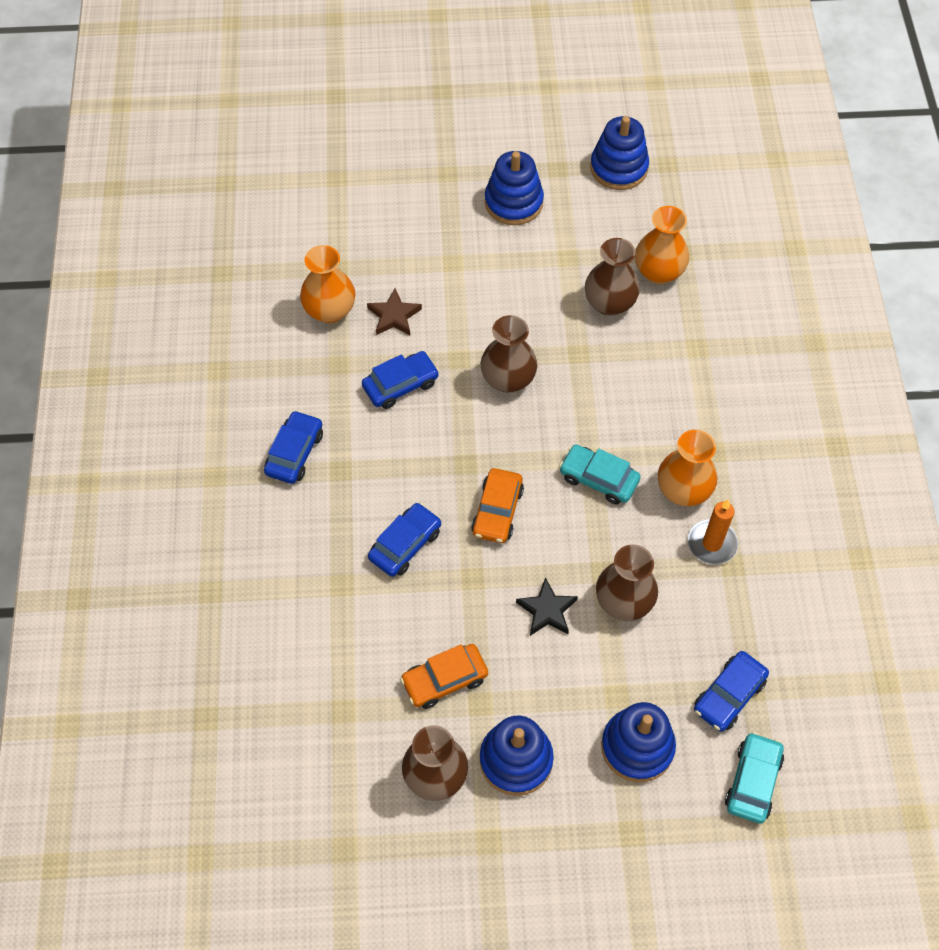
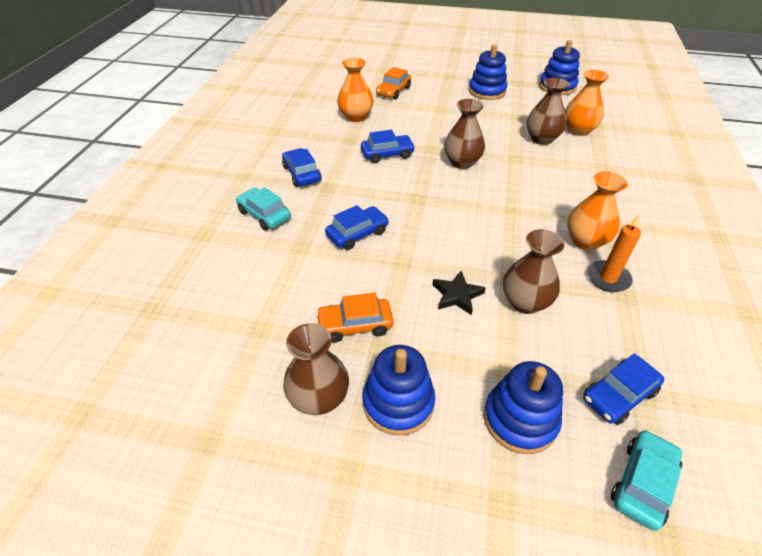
camera: 15 degrees right, 15 degrees down
blue car [264,410,323,484] -> blue car turned 60 degrees counterclockwise [282,148,322,187]
brown star [367,288,422,335] -> none
orange car [471,468,524,543] -> orange car moved to [376,67,411,99]
turquoise car [559,444,641,505] -> turquoise car moved to [236,187,291,230]

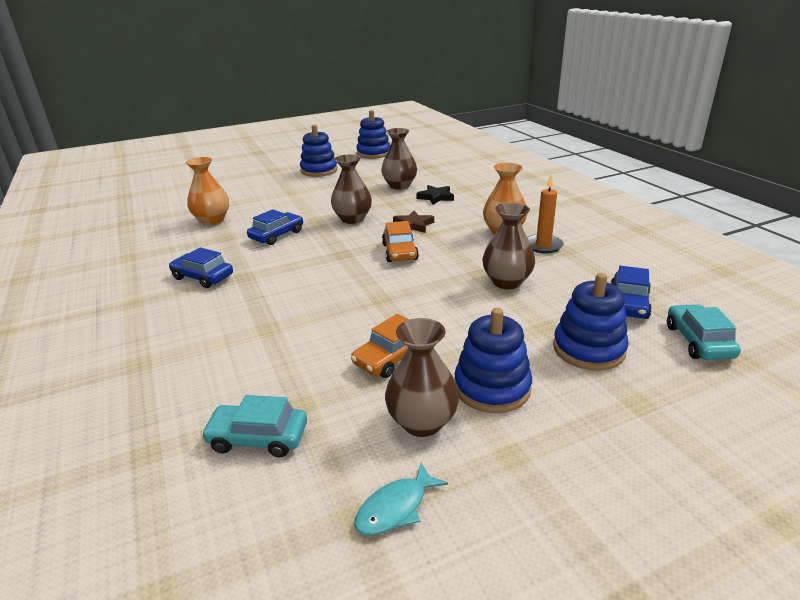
camera: 35 degrees left, 15 degrees down
turquoise car [236,187,291,230] -> turquoise car moved to [201,395,307,457]
blue car [325,205,389,250] -> none
orange car [376,67,411,99] -> orange car moved to [382,221,419,262]
black star [432,271,486,315] -> black star moved to [416,185,454,205]
orange vase [565,70,609,136] -> none
none -> turquoise fish [354,462,448,535]
none -> brown star [393,211,434,233]

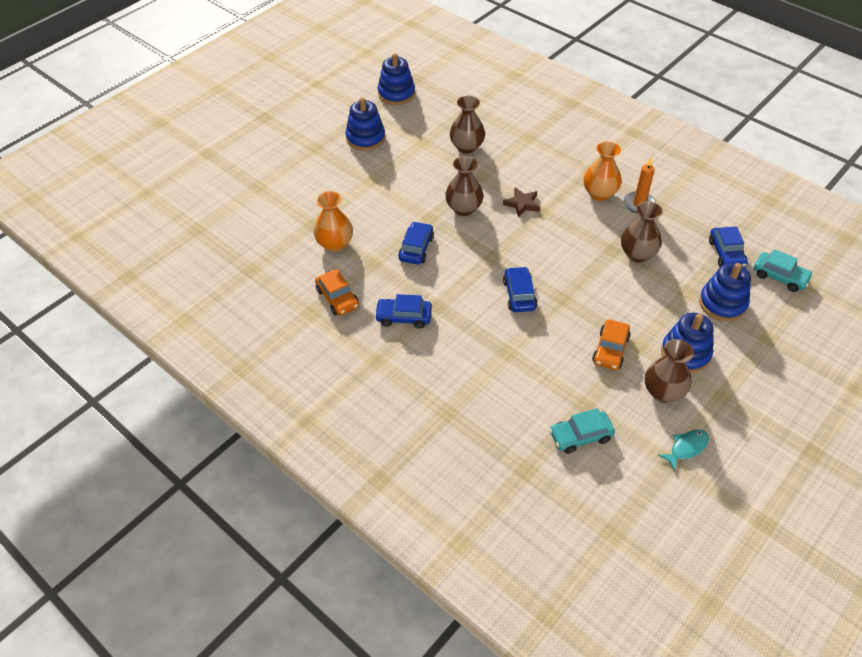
camera: 25 degrees left, 20 degrees up
turquoise fish [354,462,448,535] -> turquoise fish turned 150 degrees counterclockwise [658,430,709,471]
orange car [382,221,419,262] -> orange car moved to [315,269,359,316]
black star [416,185,454,205] -> none
turquoise car [667,304,741,360] -> turquoise car turned 150 degrees clockwise [754,249,813,292]
none -> blue car [503,266,537,312]

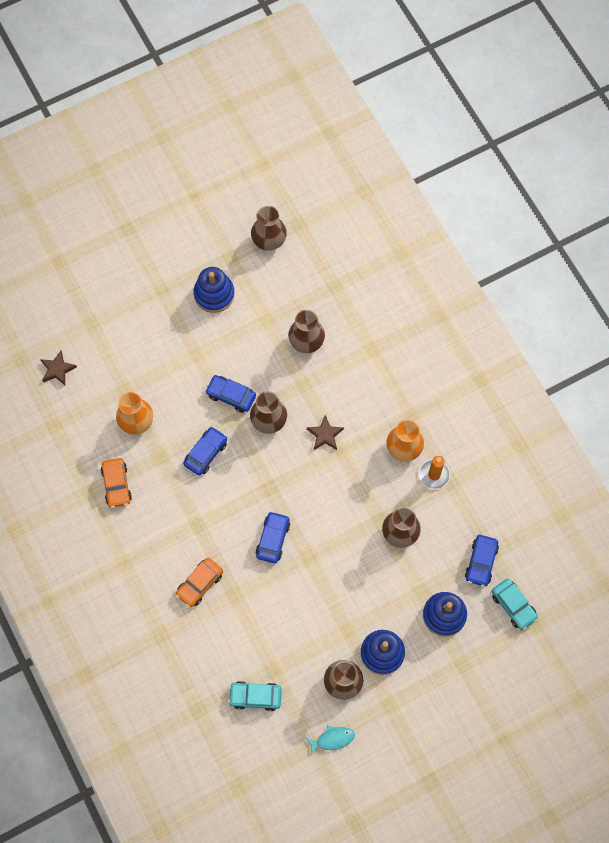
camera: 20 degrees right, 20 degrees up
blue car [375,294,432,328] -> blue car moved to [205,375,256,413]
blue stacking toy [378,53,415,105] -> brown vase [251,206,287,251]
orange car [592,319,631,370] -> orange car moved to [176,558,223,607]
none -> brown star [40,351,77,385]

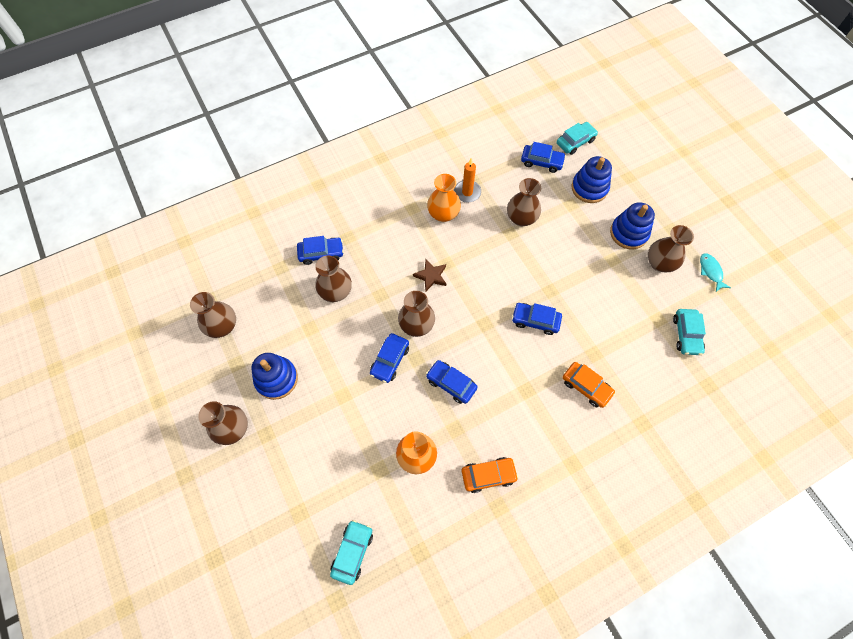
camera: 90 degrees left, 5 degrees down
brown star [40,351,77,385] -> turquoise car [330,520,373,585]
none -> brown vase [198,401,248,445]
none -> blue car [297,236,344,265]

